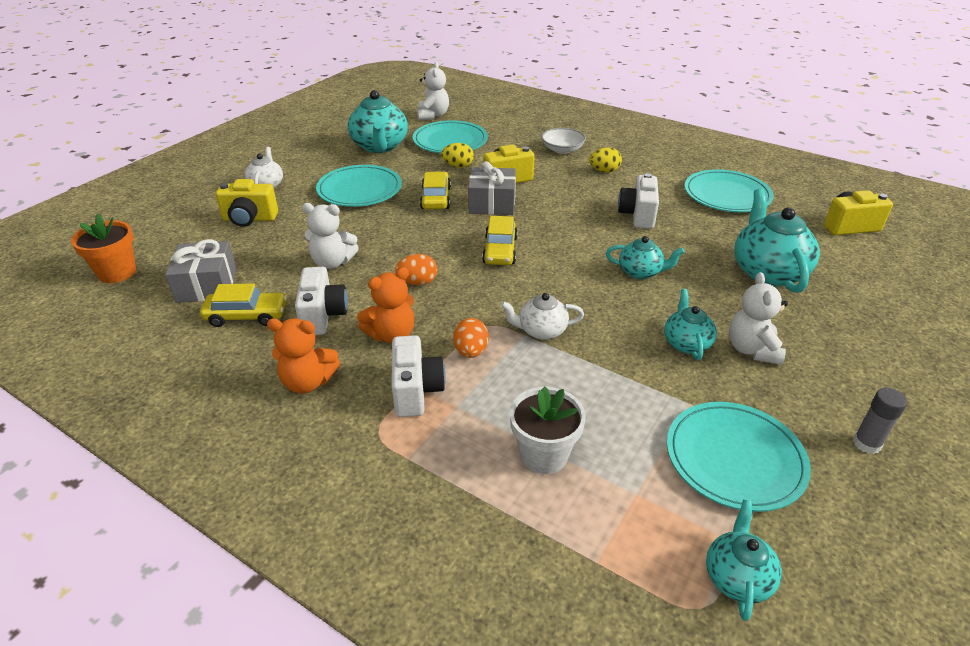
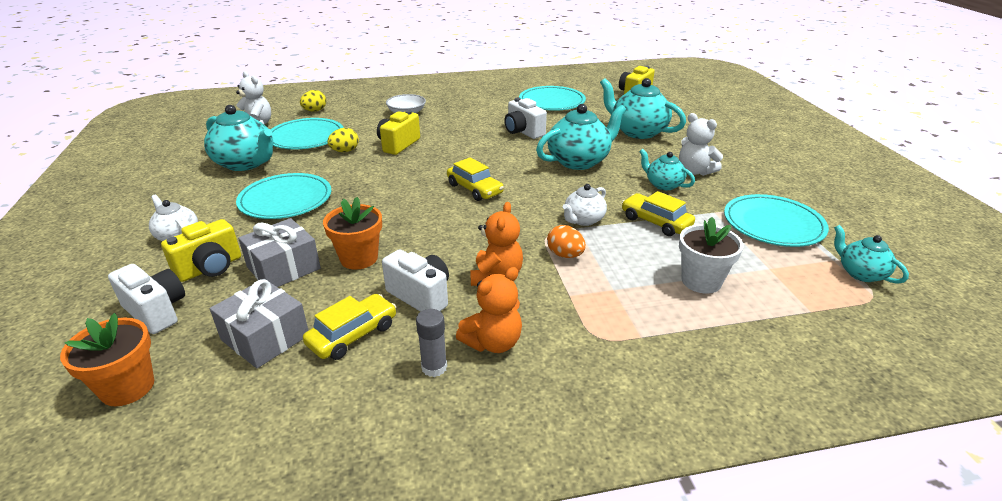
camera: 45 degrees left, 5 degrees down
white teddy bear [302,203,359,269] -> orange flower pot [323,197,382,270]
white camera [392,335,446,417] -> white camera moved to [108,264,185,334]
orange egg [395,254,437,285] -> none
yellow car [420,172,451,209] -> yellow car moved to [622,191,695,236]
grey gift [468,161,516,215] -> grey gift moved to [238,218,321,287]
yellow egg [589,147,622,173] -> yellow egg moved to [300,90,326,112]
turquoise teapot [606,236,685,280] -> turquoise teapot [536,104,626,170], size x1.77
grey glue stick [853,388,907,454] -> grey glue stick moved to [416,309,447,377]

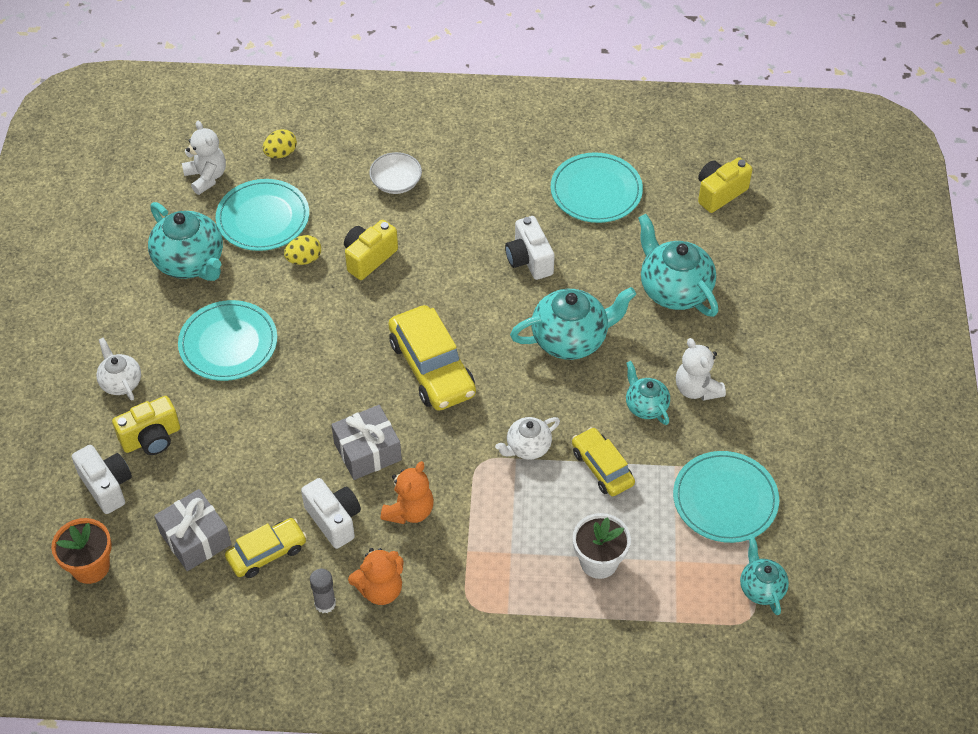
camera: 15 degrees right, 20 degrees up
grey gift [238,218,321,287] -> grey gift moved to [331,405,402,480]
orange flower pot [323,197,382,270] -> none
yellow car [447,157,504,201] -> yellow car [388,305,476,411], size x1.63
orange egg [547,225,586,258] -> none

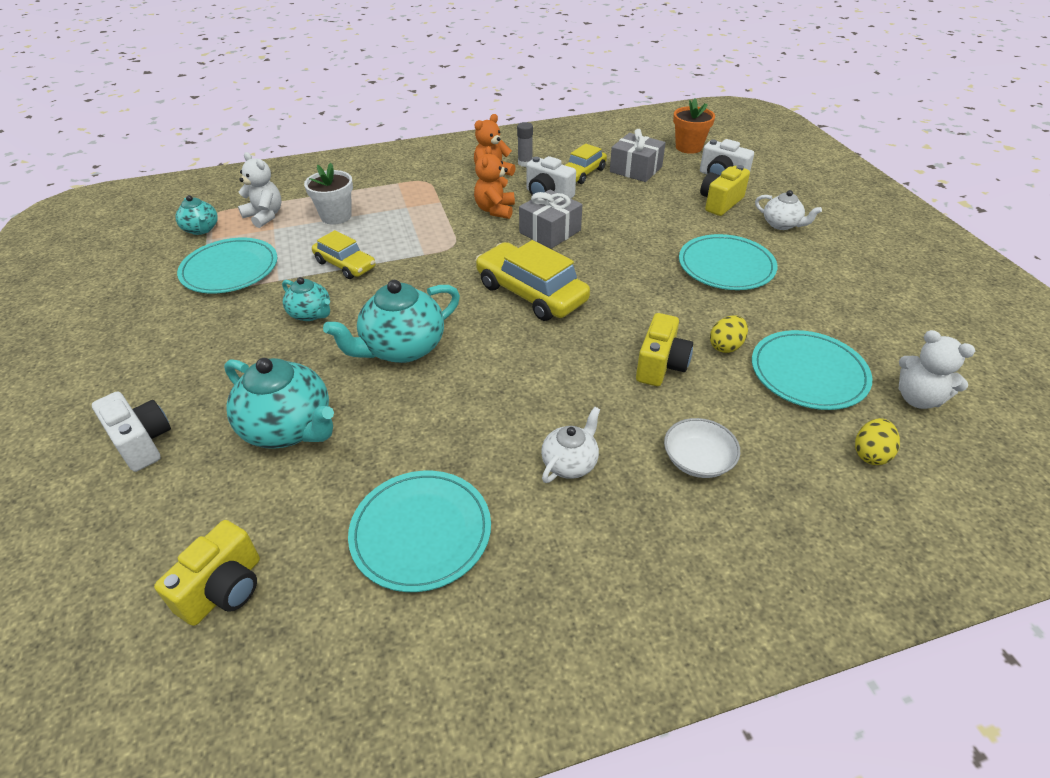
camera: 160 degrees right, 10 degrees down
turquoise teapot [148,202,223,281] -> none
white teapot [495,417,560,459] -> white teapot moved to [541,407,600,483]
white camera [505,216,555,280] -> white camera moved to [92,392,171,472]
white teddy bear [676,338,726,401] -> white teddy bear moved to [238,152,282,228]

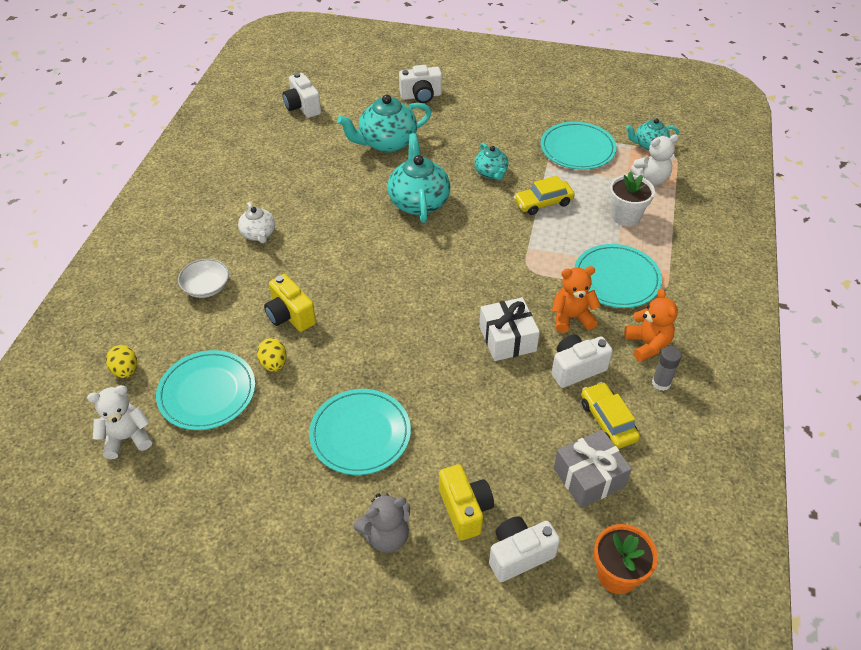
camera: 120 degrees right, 5 degrees up
yellow camera [154,520,260,626] -> white camera [283,73,321,118]
turquoise teapot [282,277,330,321] -> turquoise teapot turned 90 degrees counterclockwise [474,143,508,180]
turquoise plate [348,471,491,592] -> turquoise plate moved to [574,244,662,308]
orange teddy bear [474,146,515,219] -> orange teddy bear turned 45 degrees counterclockwise [552,266,601,333]
yellow car [476,240,590,321] -> none
grey gift [519,189,583,249] -> white gift [479,297,540,361]
white teapot [755,190,822,230] -> grey teddy bear [354,493,410,553]

